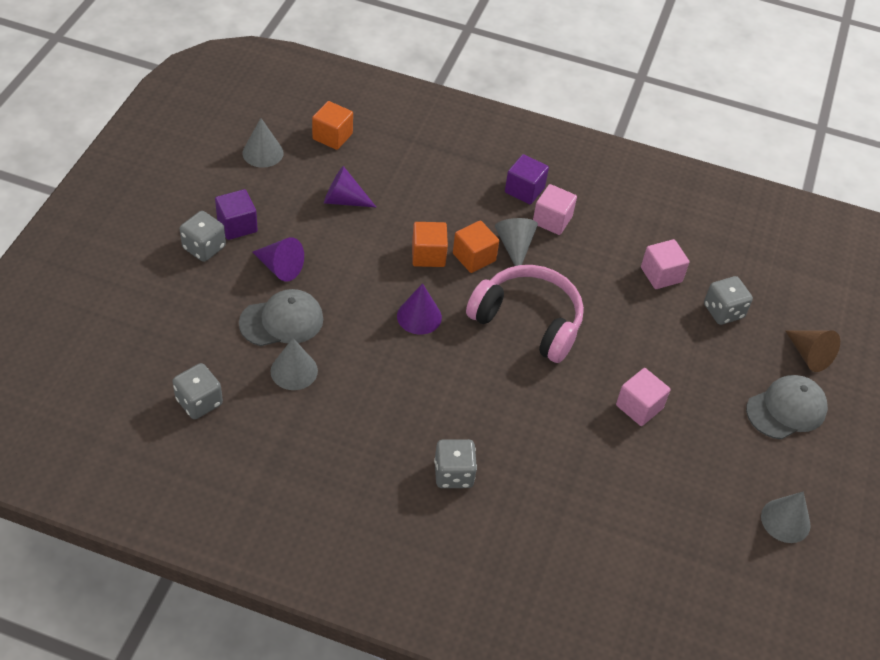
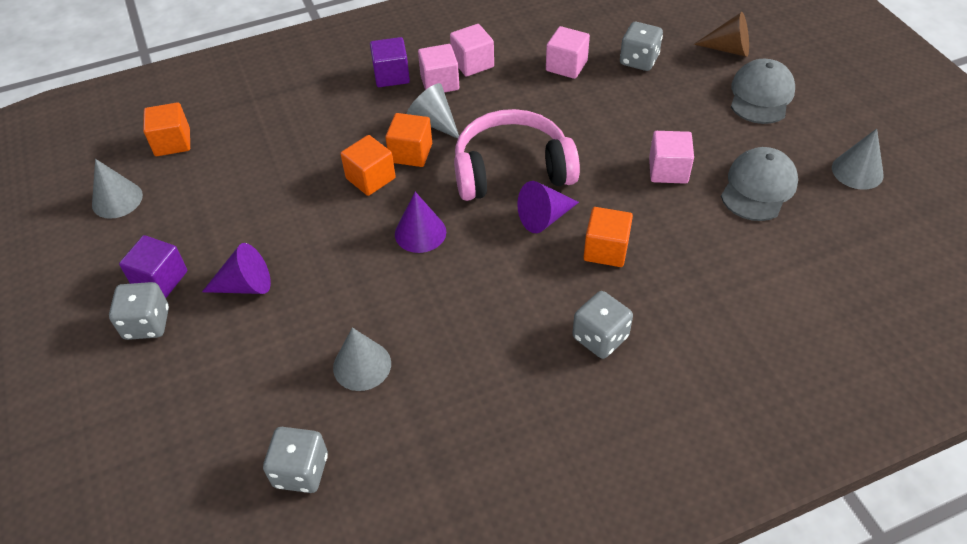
camera: 35 degrees left, 0 degrees up
grey cap [239,289,323,346] -> grey cap moved to [721,147,798,221]
purple cone [324,166,377,208] -> purple cone moved to [517,181,579,233]
none -> pink cube [450,24,494,77]
none -> orange cube [583,207,633,267]

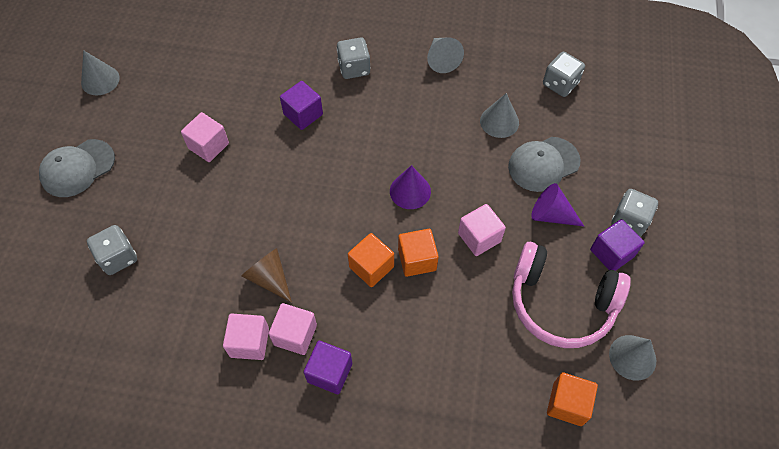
camera: 150 degrees left, 10 degrees up
grey cone [407,83,459,139] -> grey cone moved to [427,38,464,73]
pink headphones [454,109,580,201] -> pink headphones moved to [512,242,631,348]
purple cone [517,181,579,233] -> none
pink cube [546,26,590,79] -> pink cube moved to [458,204,506,256]
orange cube [583,207,633,267] -> purple cube [280,81,323,130]
brown cone [694,12,749,57] -> brown cone moved to [241,248,292,303]
grey cap [721,147,798,221] -> grey cap moved to [508,137,581,192]

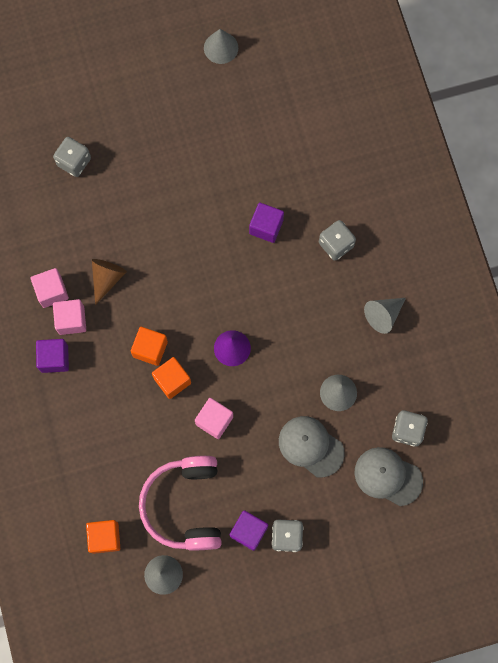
camera: 65 degrees right, 15 degrees up
grey cap [39,139,115,197] -> grey cap moved to [355,447,423,506]
pink cube [181,112,229,162] -> none
purple cone [531,183,584,226] -> none

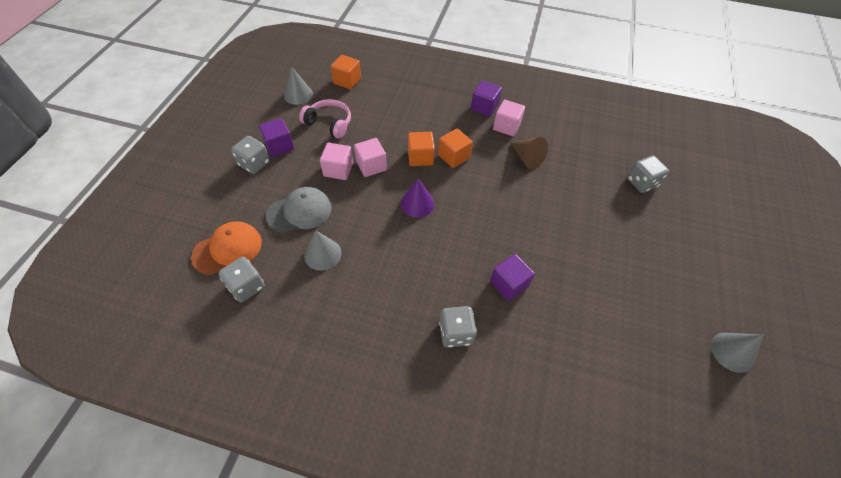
camera: 120 degrees right, 20 degrees down
pink cube [31,268,69,308] -> pink cube moved to [320,143,353,180]
pink headphones [139,456,222,551] -> pink headphones [299,99,351,138], size x0.64
grey cap [355,447,423,506] -> orange cap [191,221,262,275]
grey cone [364,298,406,334] -> none

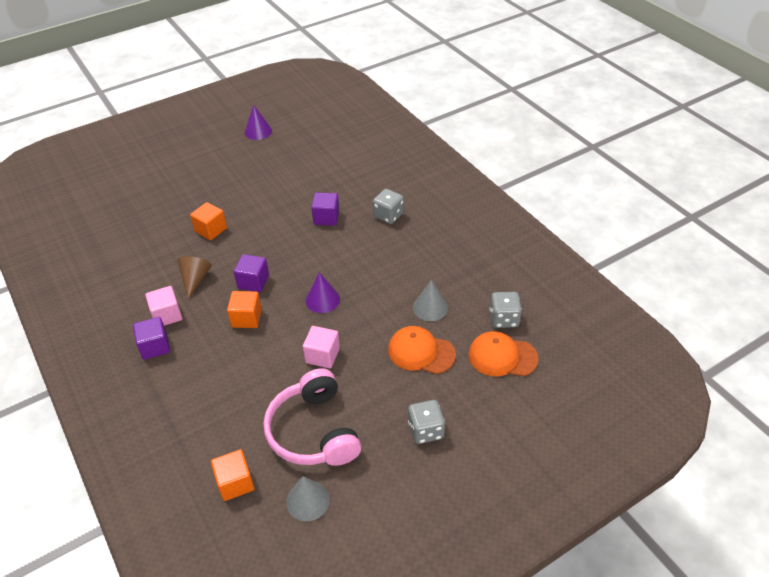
camera: 135 degrees left, 10 degrees down
purple cube [259,118,294,157] -> purple cube moved to [234,254,269,292]
grey cap [266,187,331,233] -> orange cap [388,326,456,374]
pink headphones [299,99,351,138] -> pink headphones [263,368,361,466], size x1.56
pink cube [320,143,353,180] -> none
orange cube [408,132,435,166] -> orange cube moved to [190,202,227,240]
grey dice [627,156,669,193] -> none
grey cone [711,333,764,373] -> purple cone [245,105,272,140]

